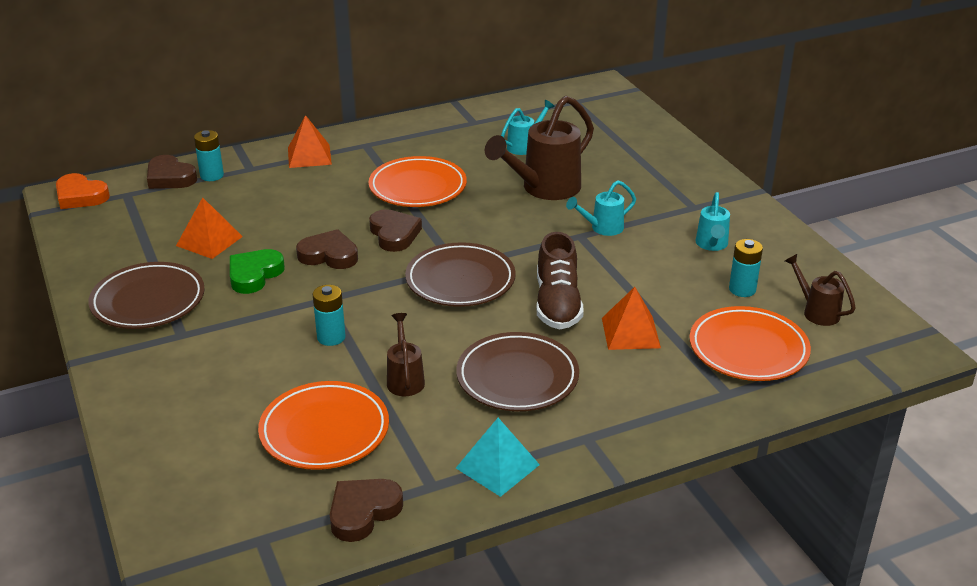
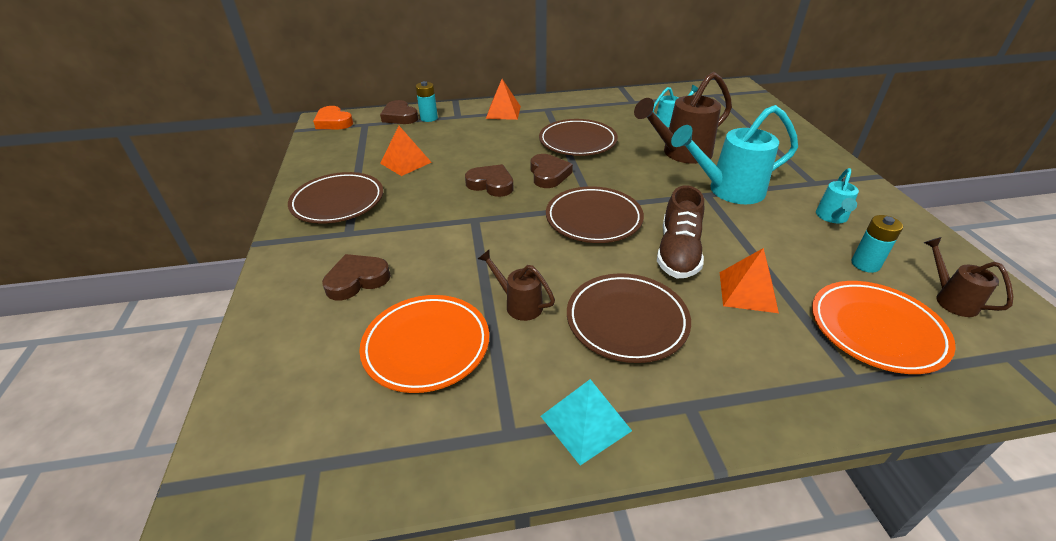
camera: 15 degrees right, 5 degrees up
green heart [230,249,285,294] -> none
turquoise battery [313,285,346,346] -> none
brown heart [330,479,403,542] -> brown heart moved to [322,254,391,301]
orange plate [369,156,467,207] -> brown plate [539,119,618,156]
brown watering can [387,313,425,396] -> brown watering can turned 60 degrees counterclockwise [478,250,555,321]
turquoise watering can [566,180,636,236] -> turquoise watering can [671,105,798,204], size x1.91

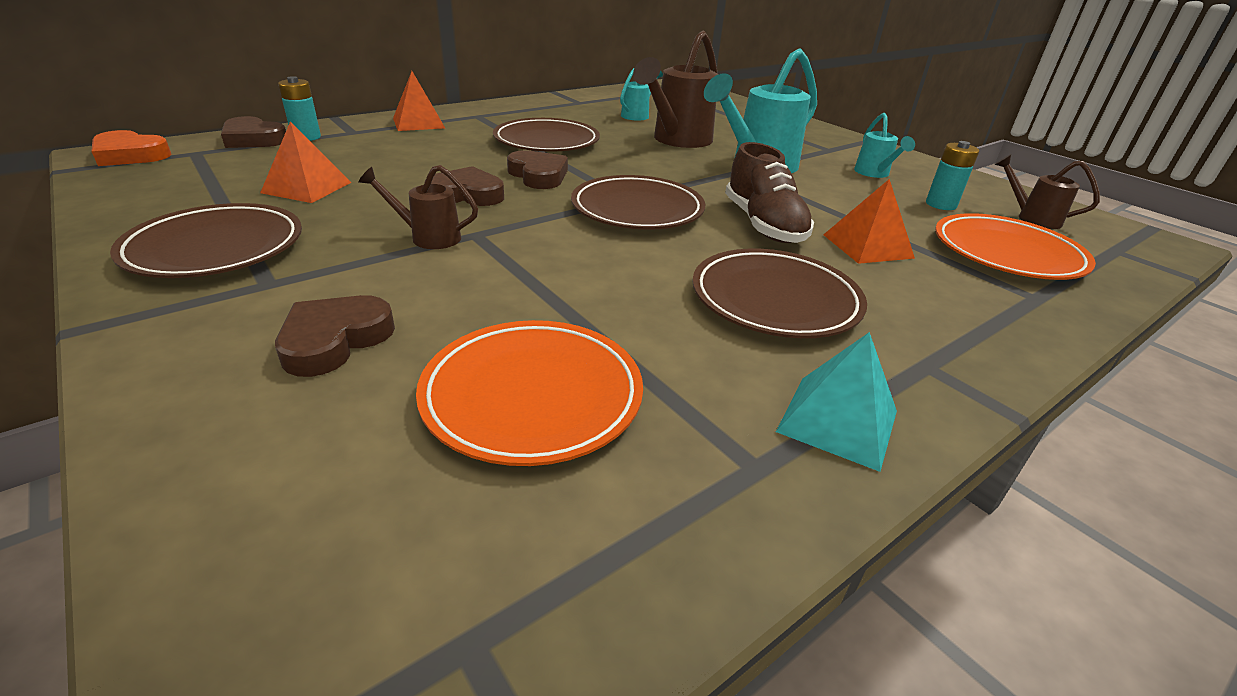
camera: 30 degrees left, 5 degrees down
brown watering can [478,250,555,321] -> brown watering can moved to [358,165,478,249]

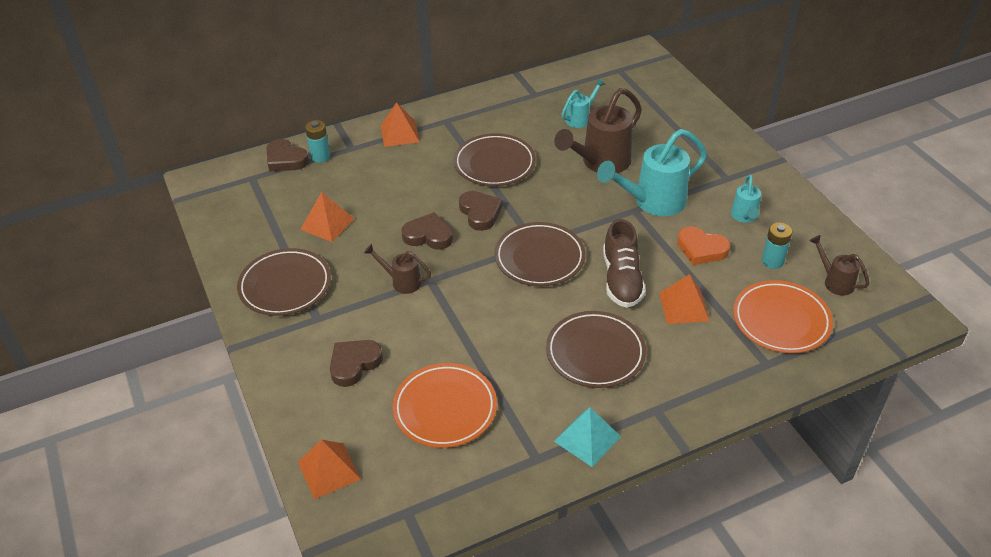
camera: 15 degrees right, 10 degrees up
orange heart [91,130,172,166] -> orange heart moved to [677,226,730,265]
none -> orange pyramid [298,440,361,499]

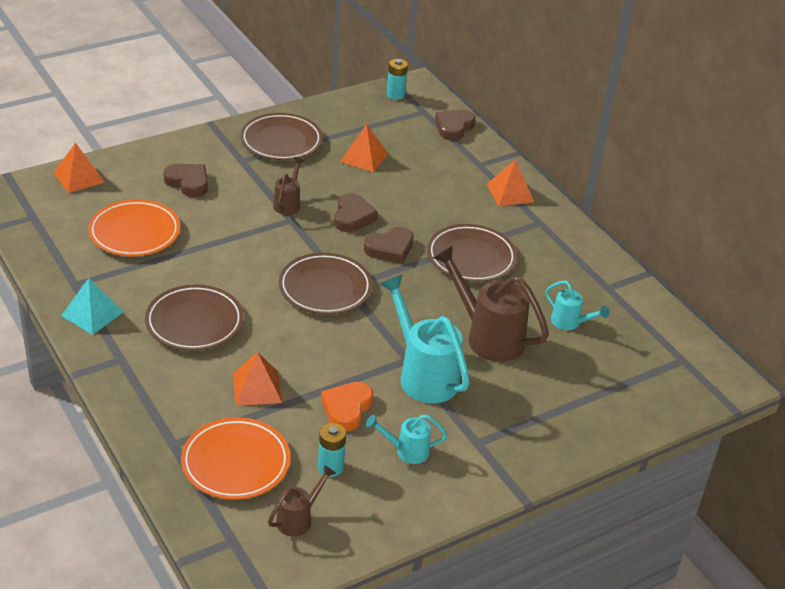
camera: 80 degrees right, 5 degrees down
turquoise battery [305,120,330,163] -> turquoise battery moved to [387,59,408,100]
brown shoe [603,219,646,308] -> none

